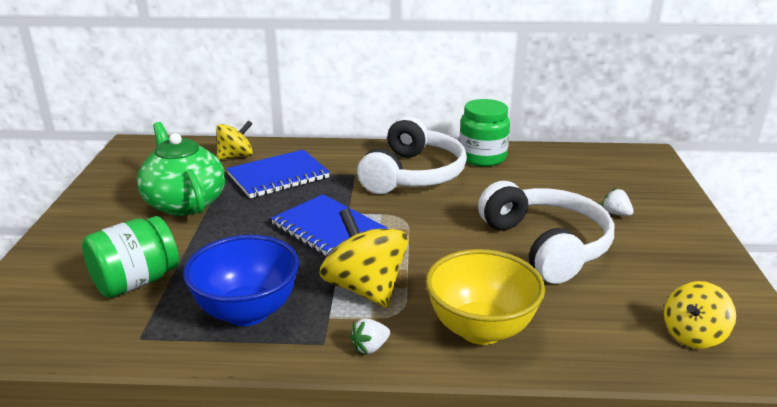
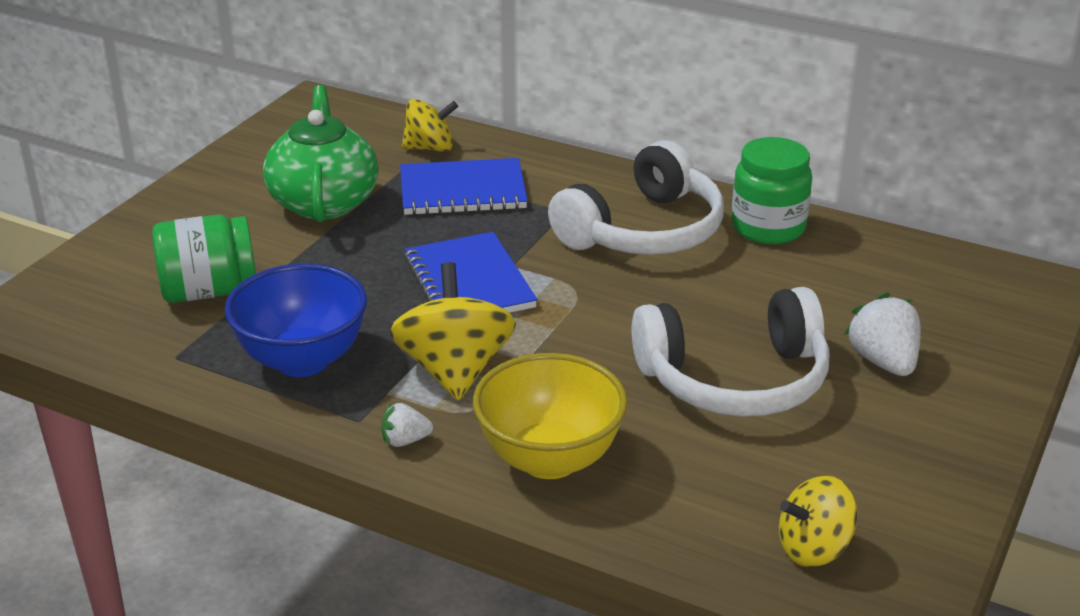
camera: 25 degrees right, 5 degrees up
white headphones [478,181,614,284] -> white headphones turned 75 degrees clockwise [632,287,829,417]
white strawberry [602,188,634,216] -> white strawberry [844,292,921,376], size x1.76

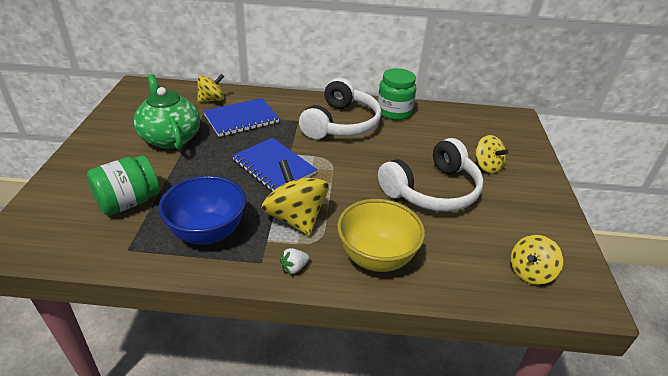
camera: 25 degrees left, 5 degrees up
white strawberry [844,292,921,376] -> yellow spinning top [475,135,508,173]

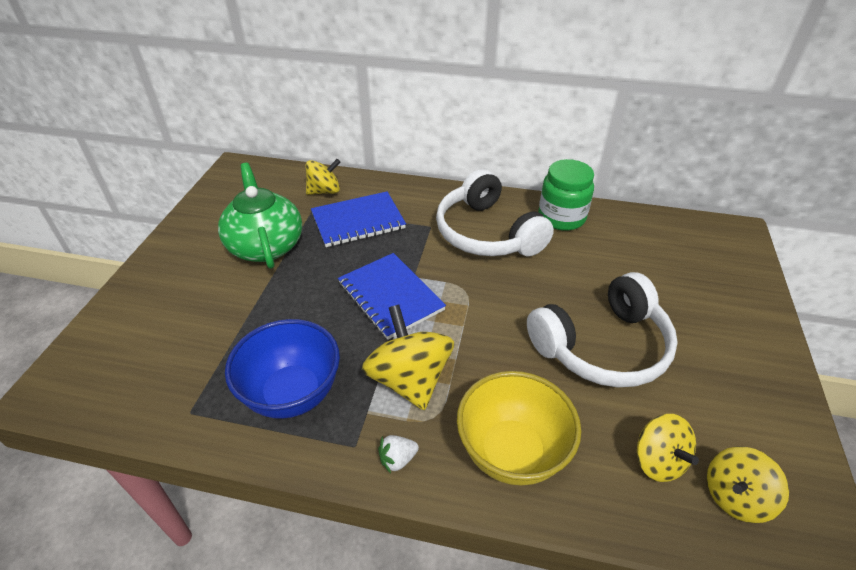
camera: 10 degrees right, 5 degrees up
green jar [87,156,160,216] -> none
white headphones [299,78,382,139] -> white headphones turned 120 degrees clockwise [436,169,554,256]
yellow spinning top [475,135,508,173] -> yellow spinning top moved to [637,414,699,482]

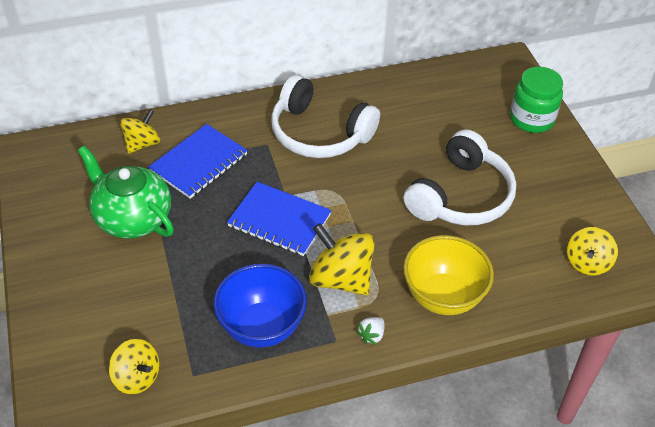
camera: 30 degrees left, 5 degrees up
green jar [538,159,594,231] -> green jar moved to [510,67,563,133]
yellow spinning top [637,414,699,482] -> yellow spinning top moved to [109,339,159,394]

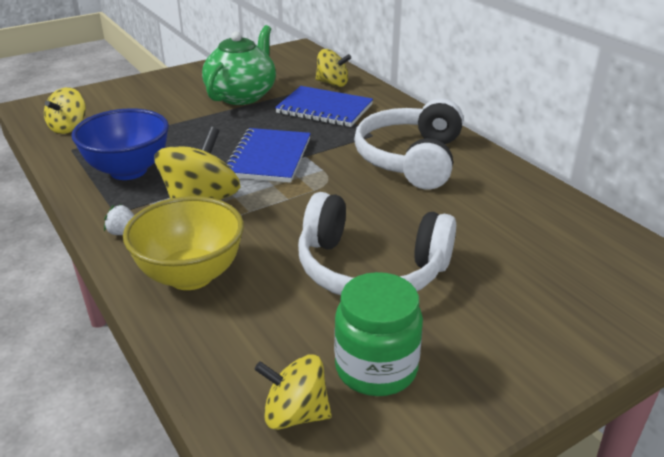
camera: 75 degrees right, 15 degrees down
green jar [510,67,563,133] -> green jar moved to [334,272,423,396]

